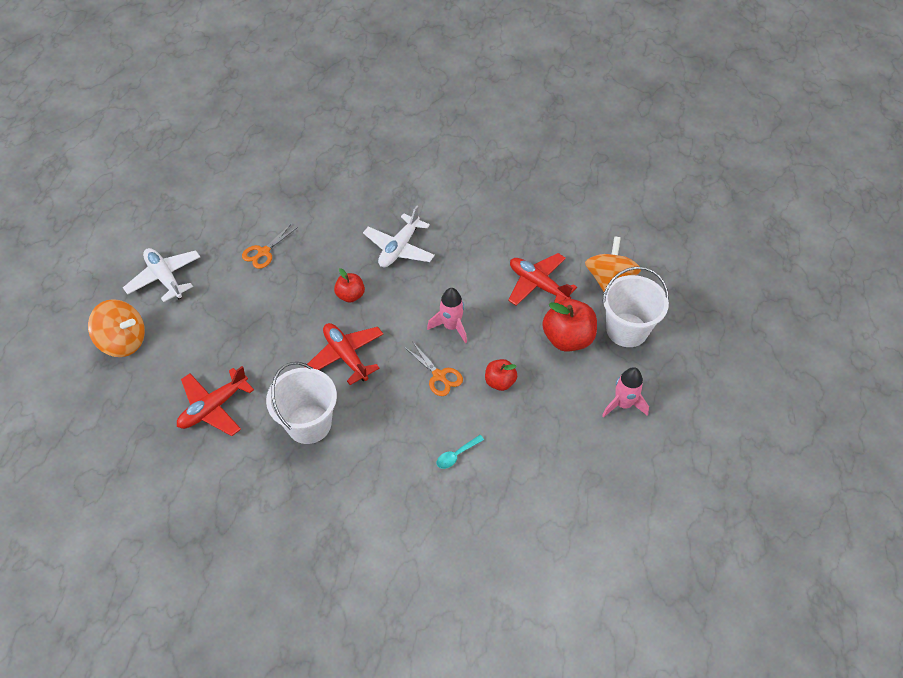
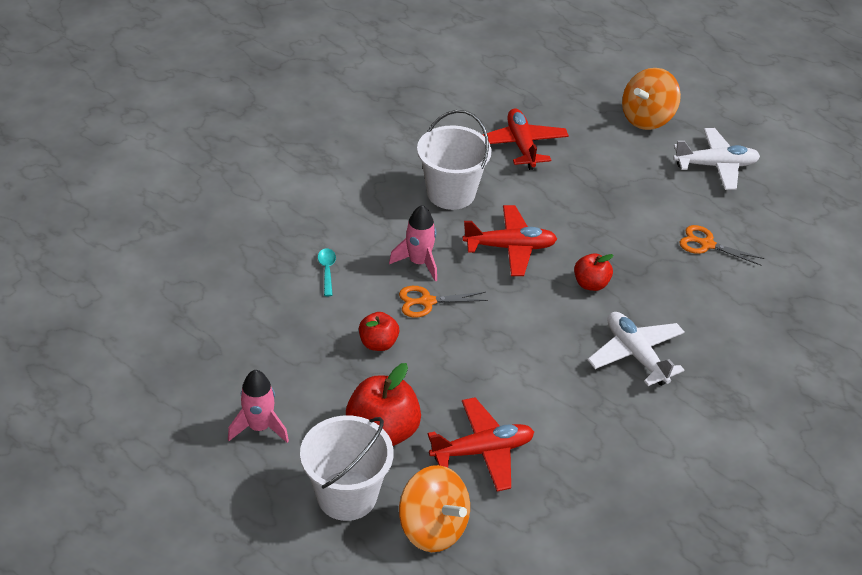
camera: 120 degrees right, 10 degrees down
orange scissors [242,223,298,269] -> orange scissors turned 45 degrees counterclockwise [680,225,765,265]
pink rocket [427,288,467,343] -> pink rocket moved to [389,205,437,282]

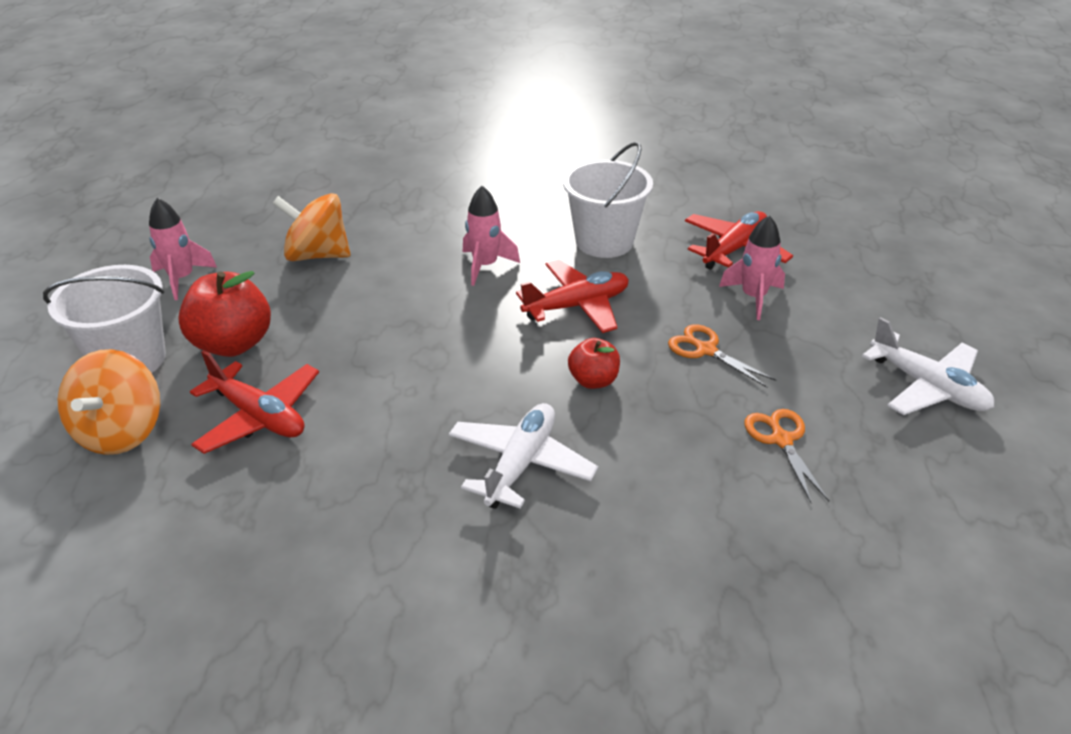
camera: 55 degrees right, 5 degrees down
turquoise spoon [318,248,336,296] -> none
red apple [359,312,399,351] -> none
orange scissors [399,286,488,317] -> orange scissors moved to [668,324,777,388]
red plane [463,205,557,276] -> red plane turned 75 degrees counterclockwise [516,260,629,333]
orange spinning top [622,68,681,130] -> orange spinning top moved to [272,193,351,261]
none -> pink rocket [719,215,785,320]

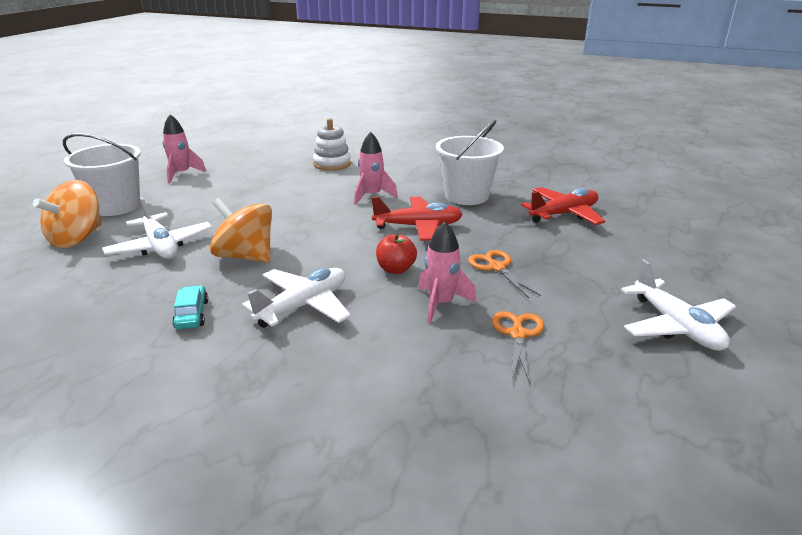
camera: 20 degrees right, 10 degrees down
red apple [178,271,271,357] -> none
red plane [190,350,319,454] -> white plane [102,197,212,259]
orange spinning top [272,193,351,261] -> orange spinning top moved to [210,198,272,263]
pink rocket [719,215,785,320] -> pink rocket moved to [418,222,477,323]
none -> turquoise car [172,285,208,329]
none -> white stacking toy [313,118,351,171]

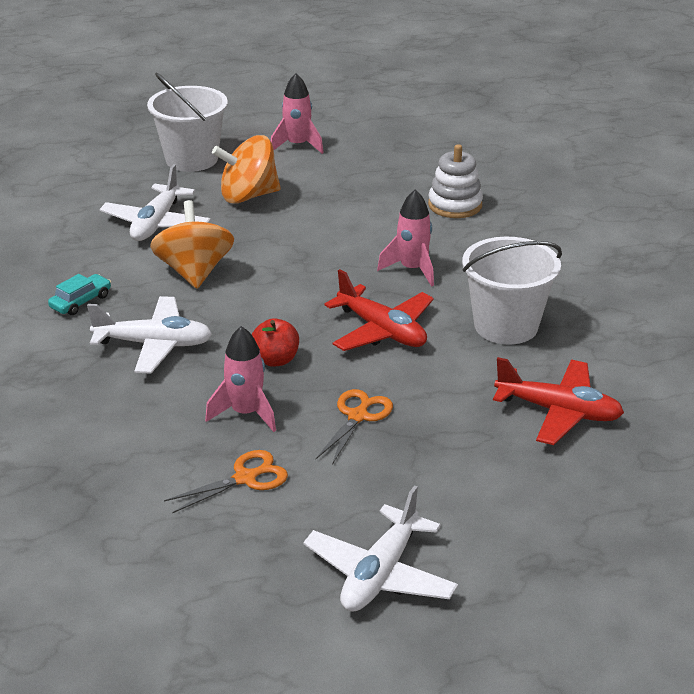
camera: 50 degrees right, 5 degrees up
orange spinning top [33,180,102,248] -> orange spinning top moved to [212,135,281,204]

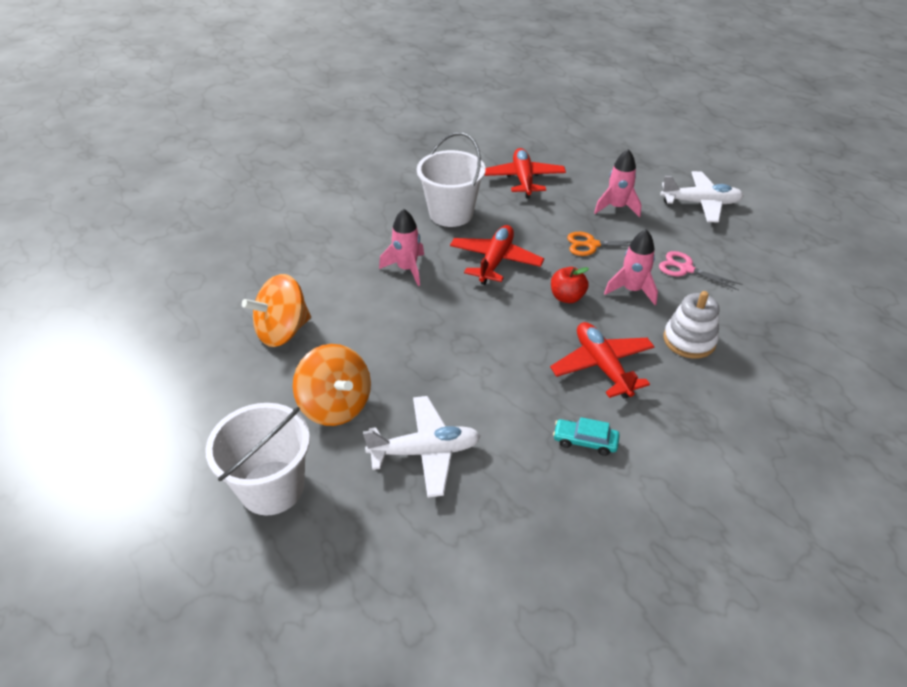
camera: 115 degrees left, 10 degrees up
white plane [87,296,212,373] -> red plane [550,322,655,399]
orange spinning top [150,200,234,289] -> orange spinning top moved to [242,274,311,347]
orange scissors [164,450,288,513] -> pink scissors [659,251,743,291]
pink rocket [271,73,324,154] -> pink rocket moved to [594,149,642,218]
white stacking toy [428,144,483,218] -> white stacking toy moved to [664,291,719,359]

